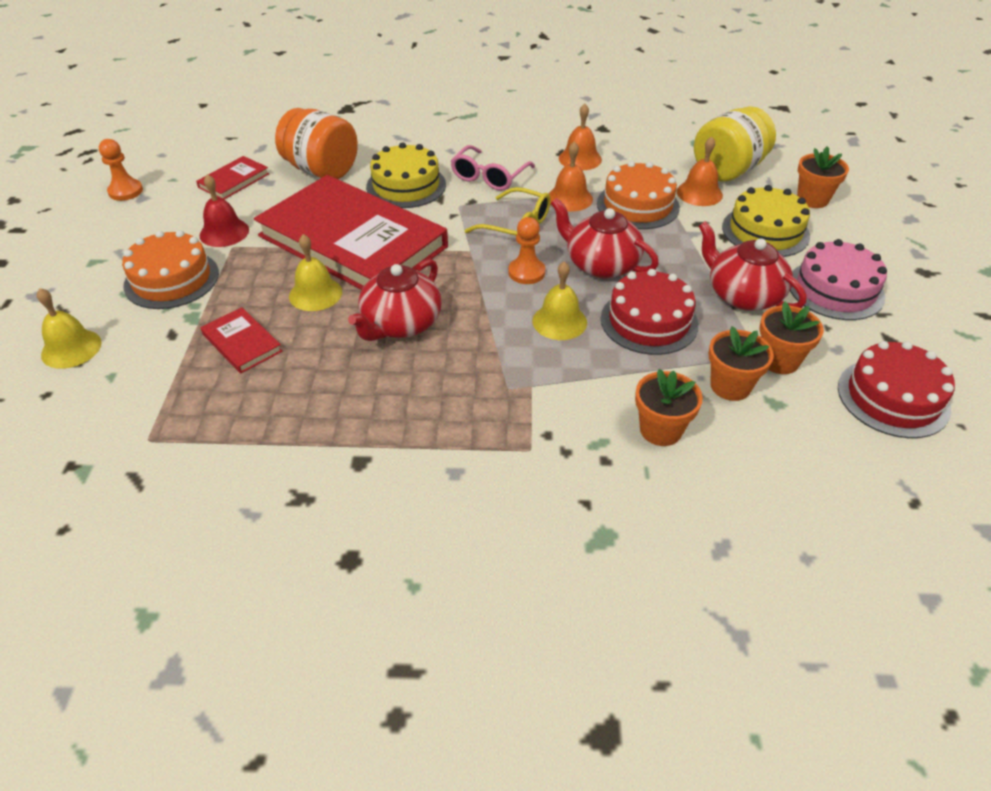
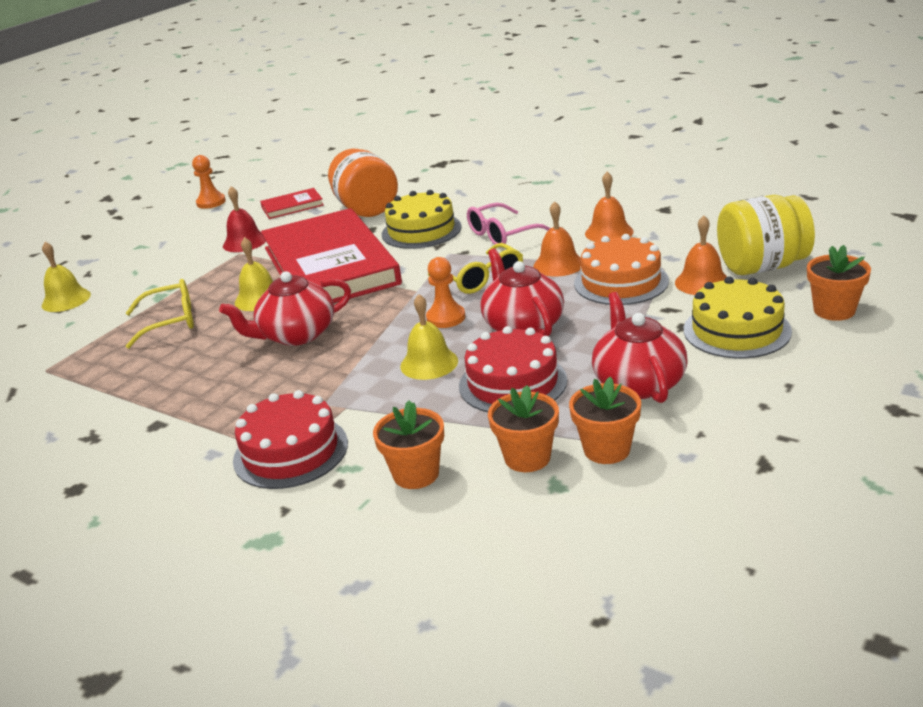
camera: 35 degrees right, 15 degrees down
orange cake [122,230,219,309] -> none
red book [201,307,283,374] -> yellow glasses [126,279,194,348]
pink cake [790,239,887,320] -> none
red cake [838,341,955,438] -> red cake moved to [233,390,348,489]

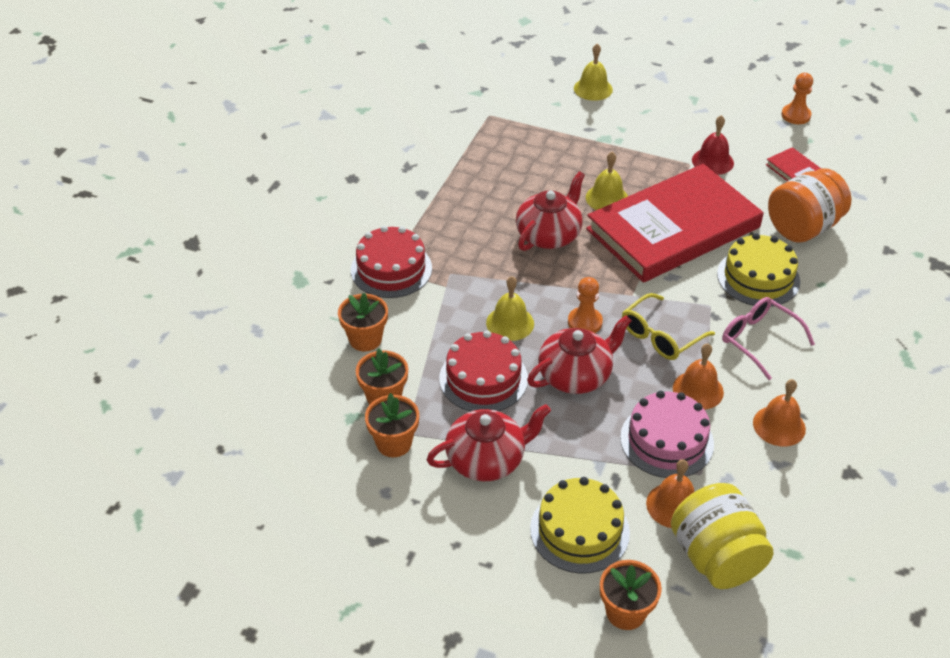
camera: 75 degrees right, 15 degrees up
yellow glasses [126,279,194,348] -> none
red teapot [219,271,351,346] -> red teapot turned 75 degrees clockwise [516,171,585,251]
orange cake [574,234,669,305] -> pink cake [620,391,714,478]

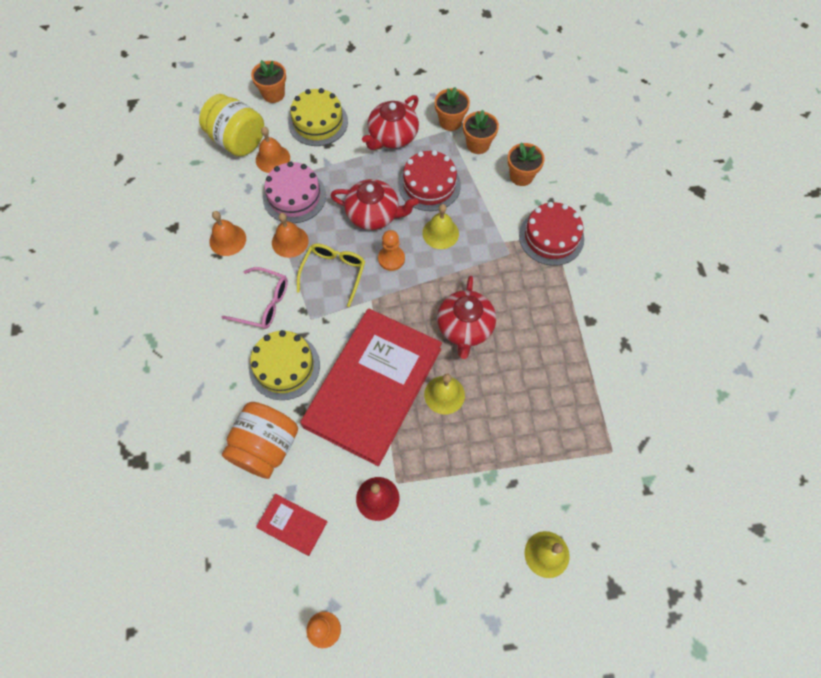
camera: 150 degrees right, 20 degrees up
red teapot [527,315,632,394] -> red teapot turned 105 degrees counterclockwise [330,179,419,230]

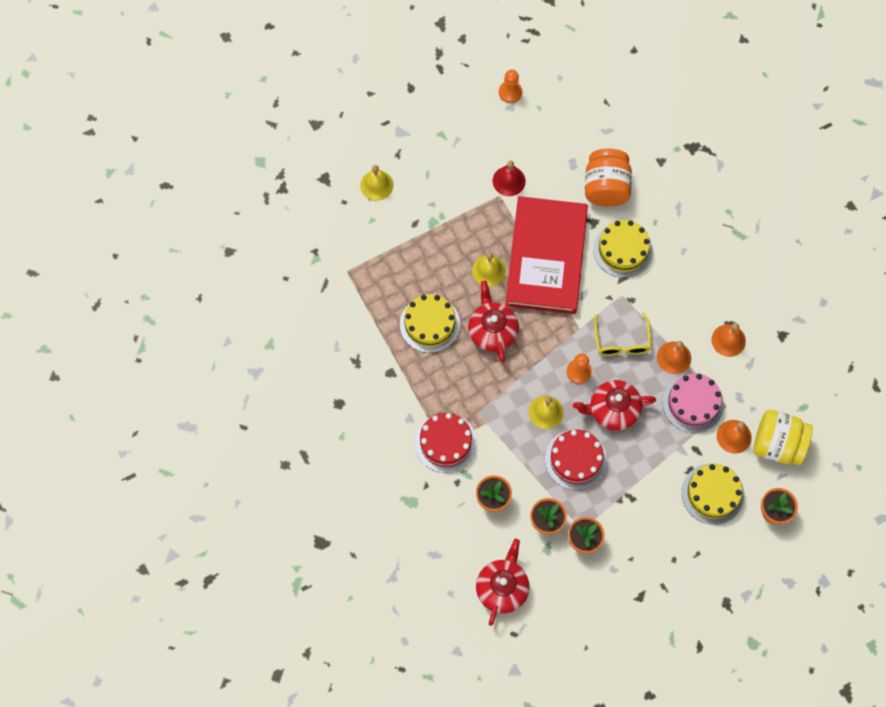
camera: 160 degrees right, 5 degrees up
pink glasses [222,267,288,329] -> none
red book [256,494,327,556] -> none
red teapot [362,95,419,150] -> red teapot moved to [476,539,529,626]
none -> yellow cake [400,294,460,353]

